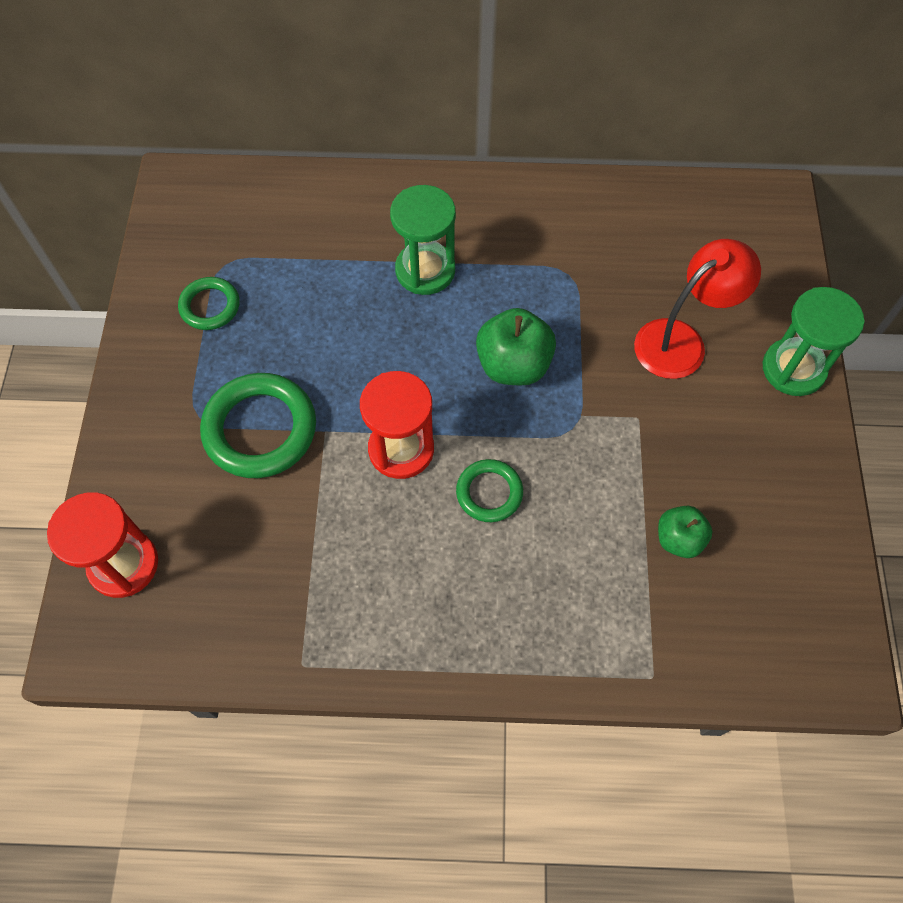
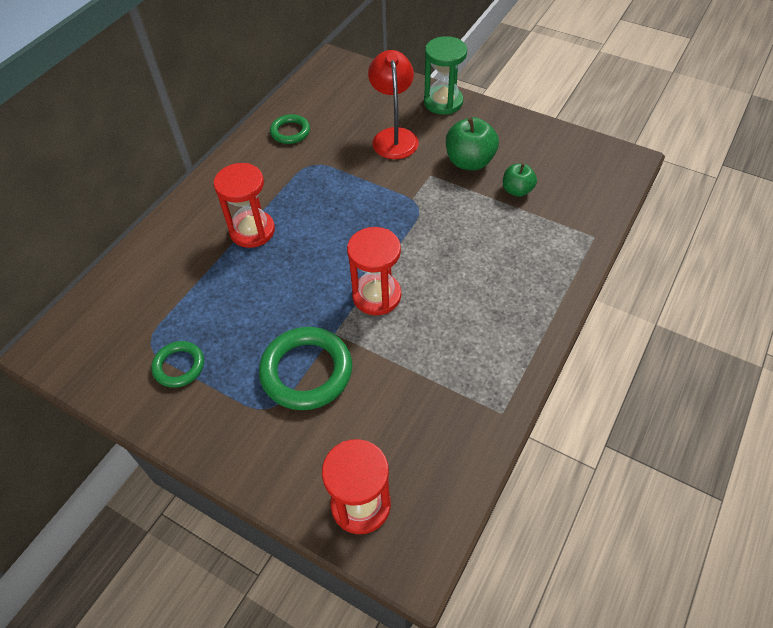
camera: 60 degrees left, 10 degrees down
green hourglass [390,185,456,295] -> red hourglass [214,163,275,248]
green ring [456,459,523,522] -> green ring moved to [270,114,310,144]
green apple [476,308,556,385] -> green apple moved to [446,117,499,170]

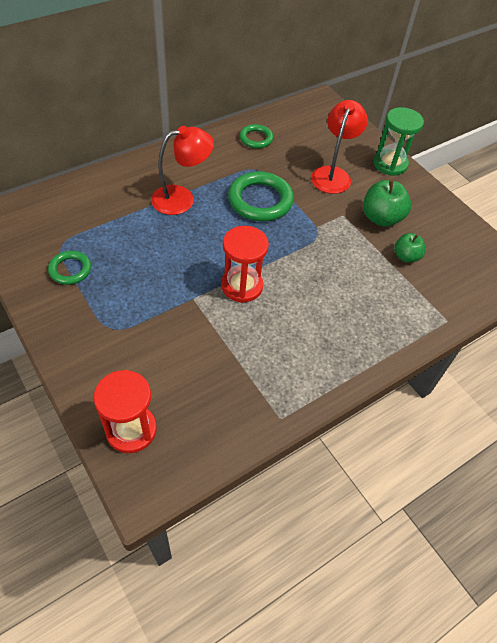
camera: 20 degrees right, 0 degrees up
red hourglass [214,163,275,248] -> red lamp [151,126,214,215]
green ring [259,327,352,410] -> green ring moved to [228,171,294,221]

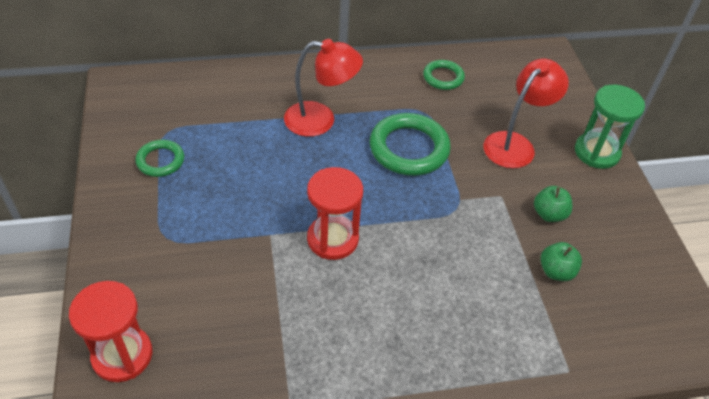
camera: 25 degrees right, 5 degrees down
green apple [363,180,411,227] -> green apple [534,186,572,222], size x0.62

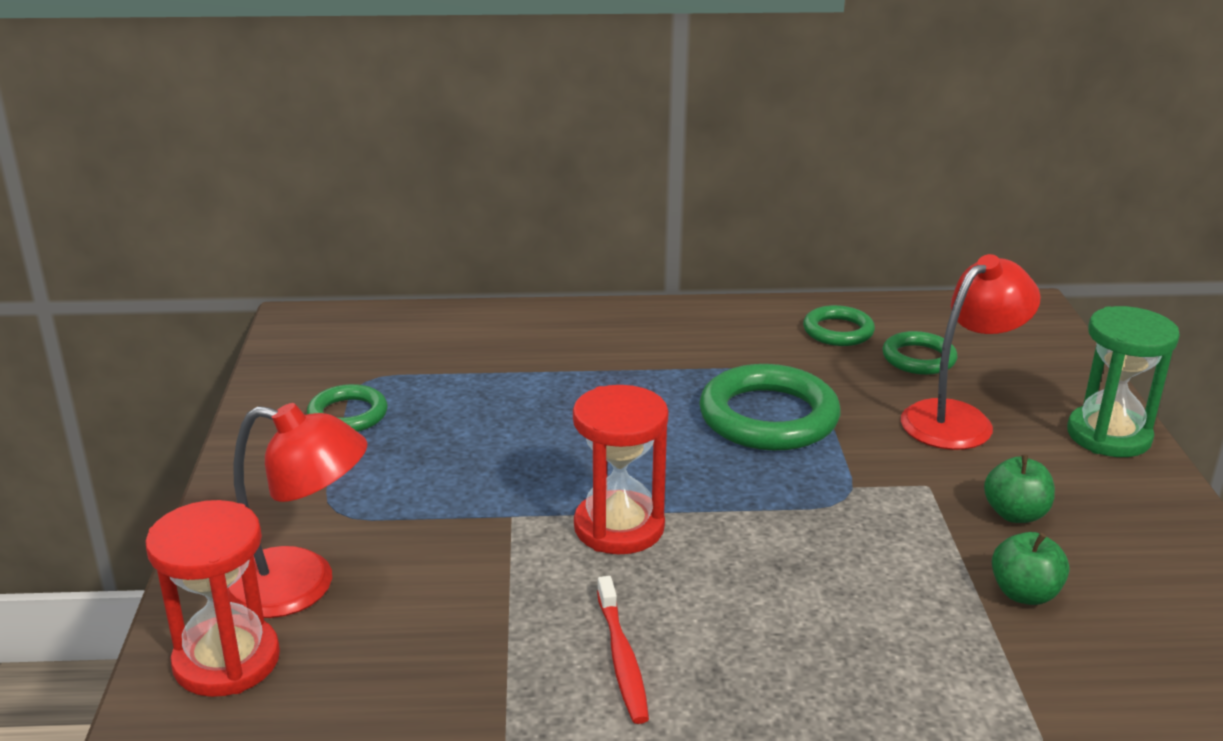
camera: 10 degrees right, 20 degrees down
red lamp [284,39,363,137] -> red lamp moved to [227,403,368,618]
none -> red toothbrush [597,576,649,724]
none -> green ring [882,331,958,375]

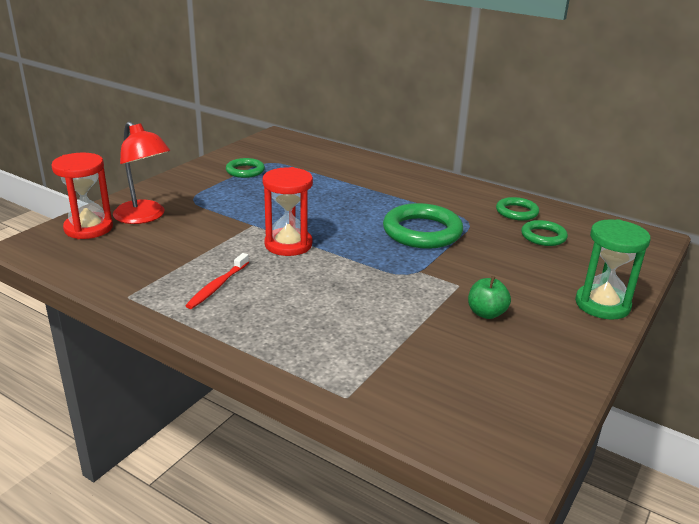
camera: 35 degrees right, 0 degrees up
red lamp [901,254,1041,450] -> none
green apple [992,532,1069,605] -> none

